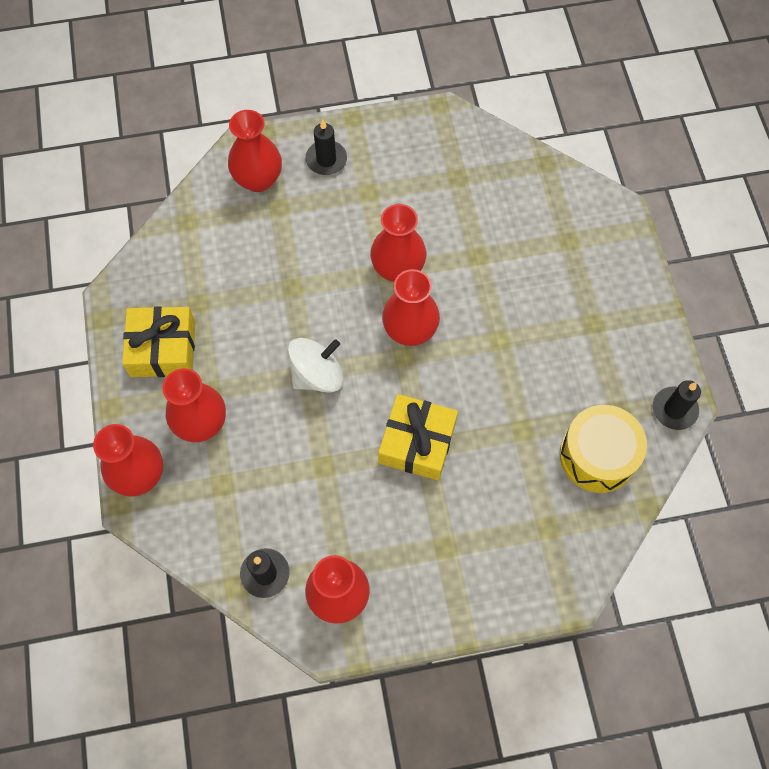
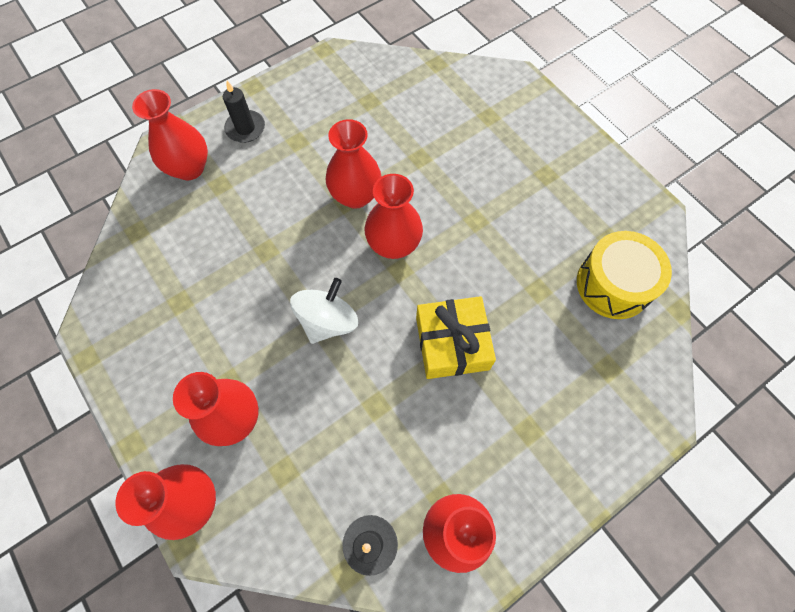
camera: 25 degrees left, 0 degrees up
yellow gift [122,307,195,377] -> none
black candle [653,380,701,430] -> none

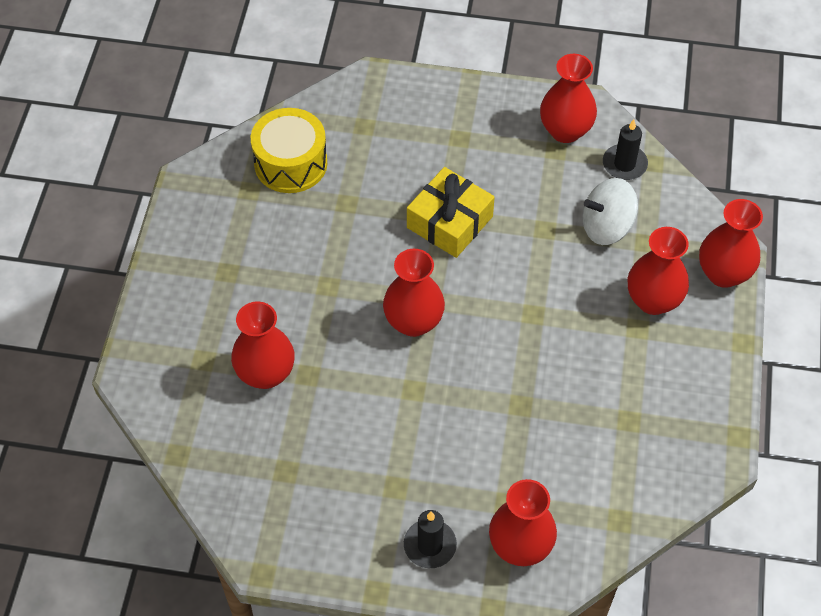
camera: 135 degrees left, 10 degrees down
white spinning top [290,278,358,344] -> white spinning top moved to [583,178,638,245]
red vase [325,119,382,209] -> red vase moved to [231,301,294,389]

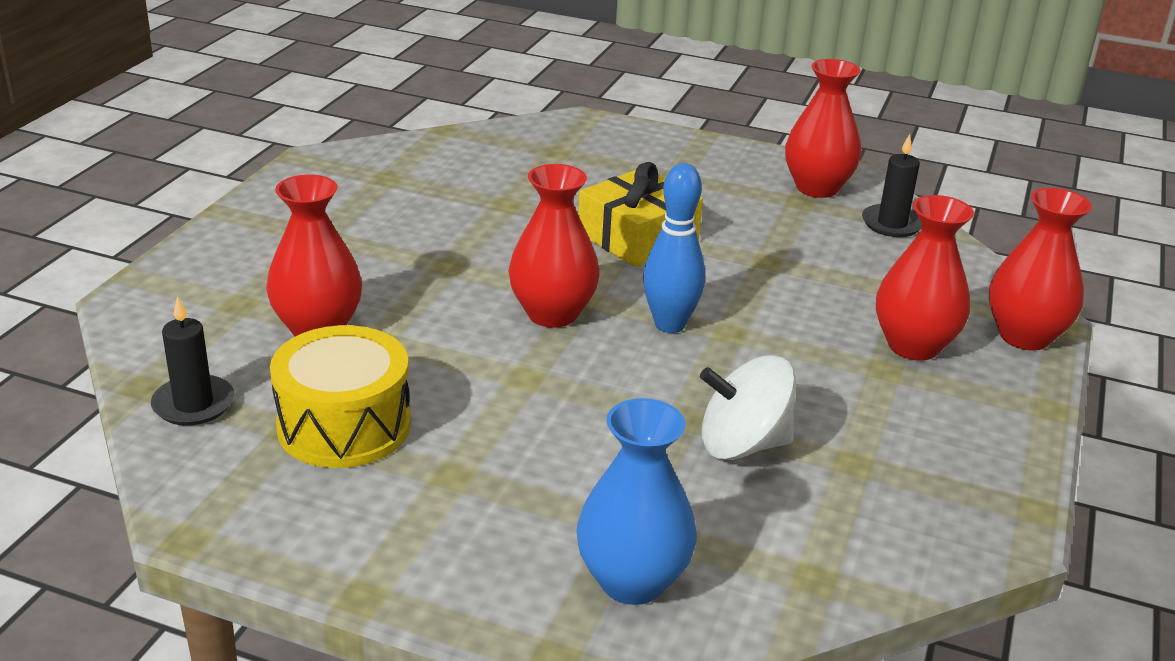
camera: 10 degrees right, 25 degrees down
yellow drum [251,108,327,193] -> yellow drum moved to [270,325,411,468]
black candle [404,510,457,568] -> black candle moved to [151,296,235,426]
red vase [489,479,557,566] -> blue vase [576,398,697,605]
white spinning top [583,178,638,245] -> white spinning top moved to [700,355,796,460]
none -> blue bowling pin [643,163,706,333]

